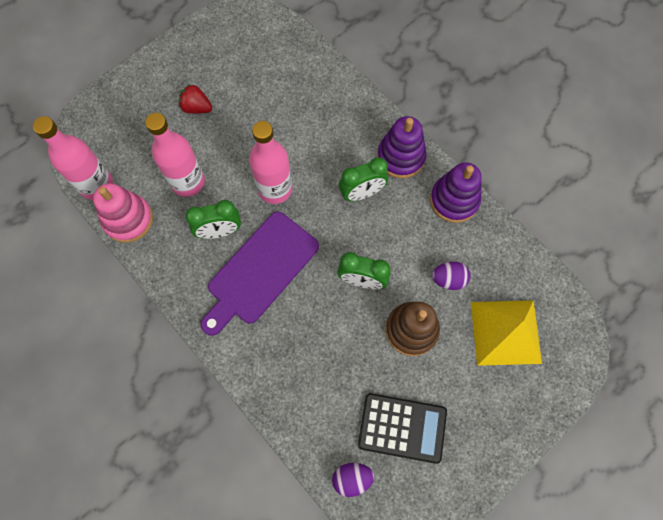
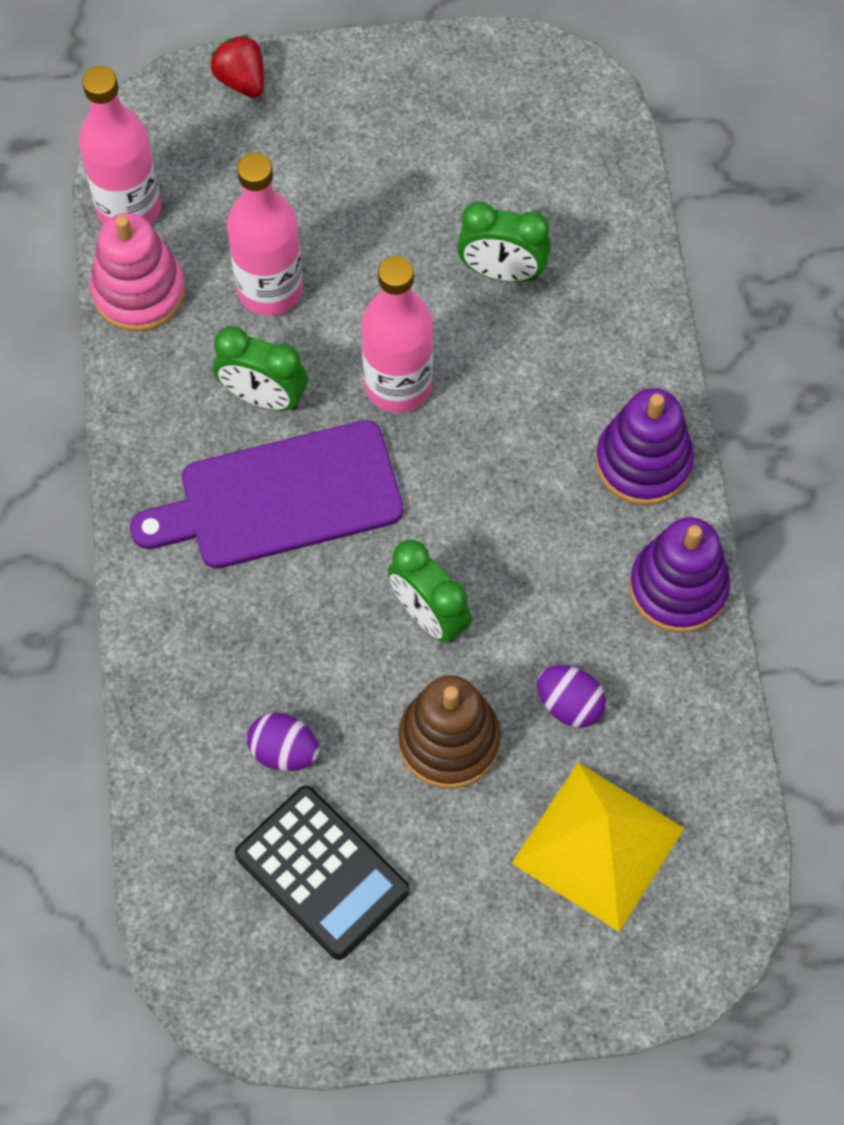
camera: 35 degrees right, 5 degrees down
red strawberry [179,84,212,114] -> red strawberry moved to [211,35,264,98]
purple egg [332,463,374,497] -> purple egg moved to [247,712,319,771]
green clock [339,157,388,201] -> green clock moved to [457,202,551,282]

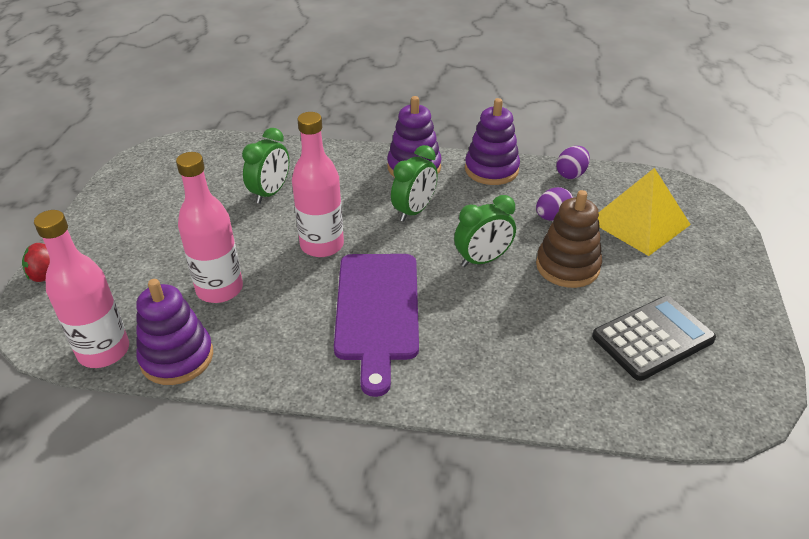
camera: 75 degrees left, 25 degrees down
pink stacking toy [90,213,185,332] -> purple stacking toy [136,279,213,385]
green clock [213,326,308,411] -> green clock moved to [391,145,438,222]
purple egg [247,712,319,771] -> purple egg moved to [556,146,590,179]

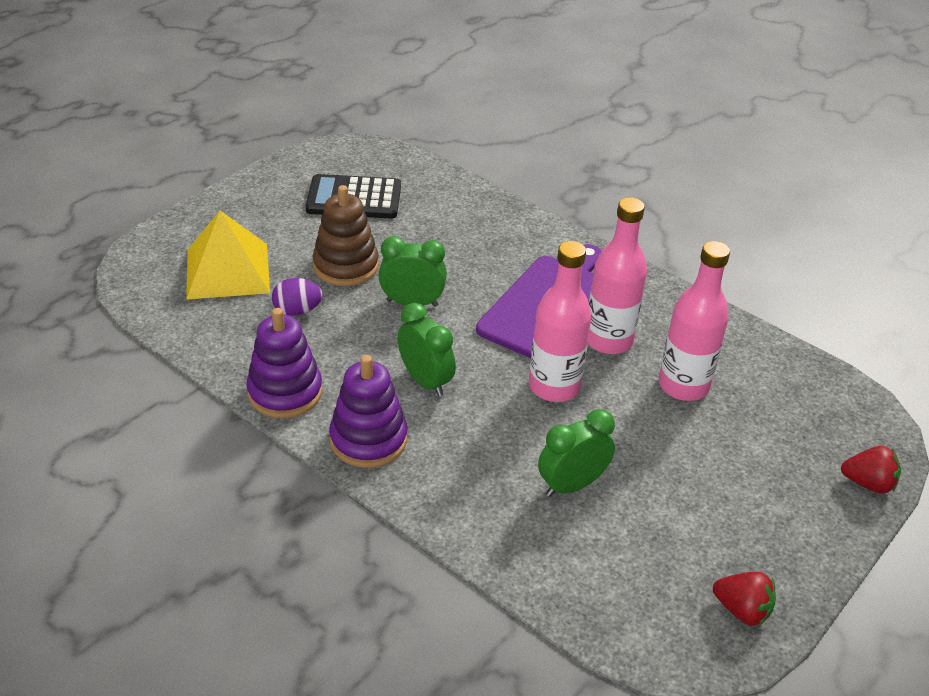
camera: 150 degrees left, 0 degrees up
pink bottle [34,210,129,368] -> pink bottle moved to [588,197,647,354]
purple stacking toy [136,279,213,385] -> none
green clock [391,145,438,222] -> green clock turned 75 degrees clockwise [397,303,456,397]
purple egg [556,146,590,179] -> none
none -> red strawberry [713,572,776,626]

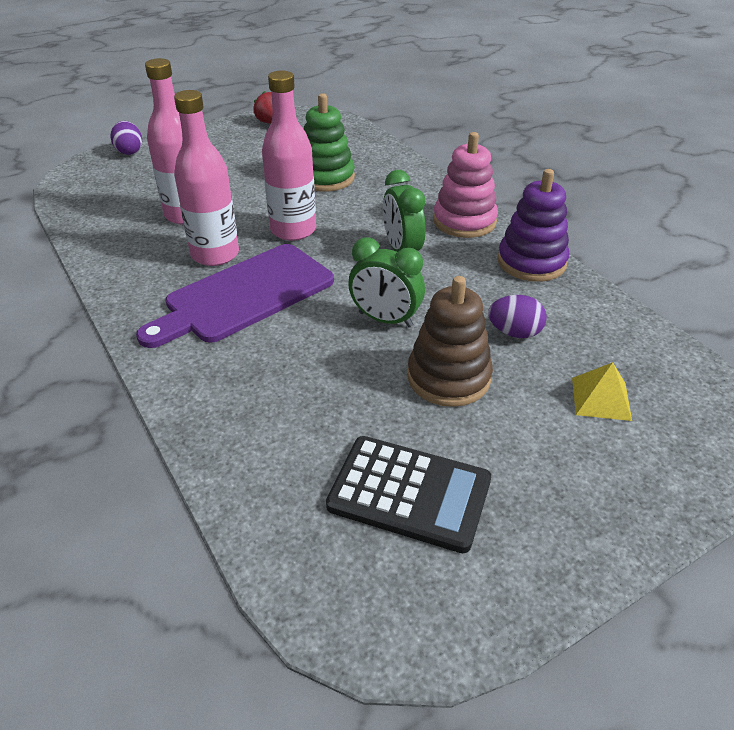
camera: 160 degrees left, 0 degrees up
yellow pyramid [186,211,270,300] -> yellow pyramid [572,362,632,421], size x0.51
purple stacking toy [329,355,407,468] -> pink stacking toy [433,132,498,238]
green clock [538,409,615,497] -> green stacking toy [303,93,355,192]
red strawberry [841,446,901,494] -> purple egg [110,121,142,155]

